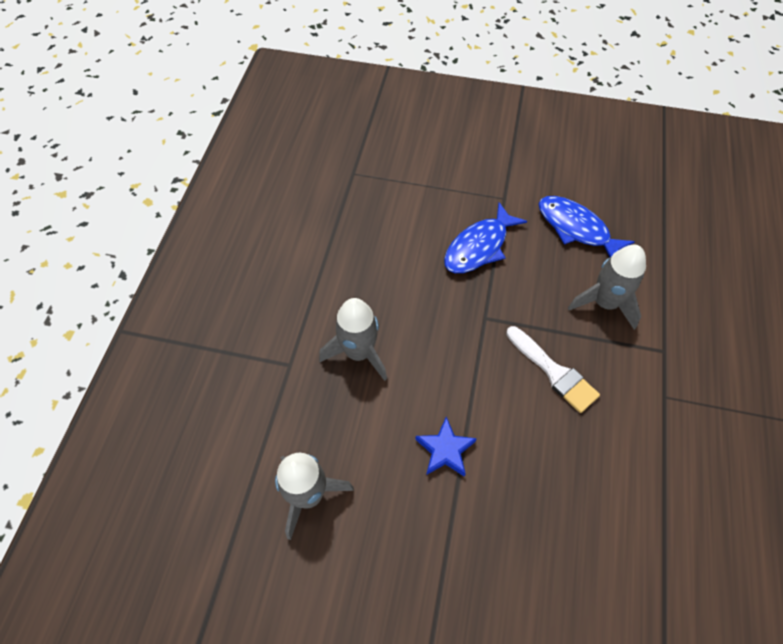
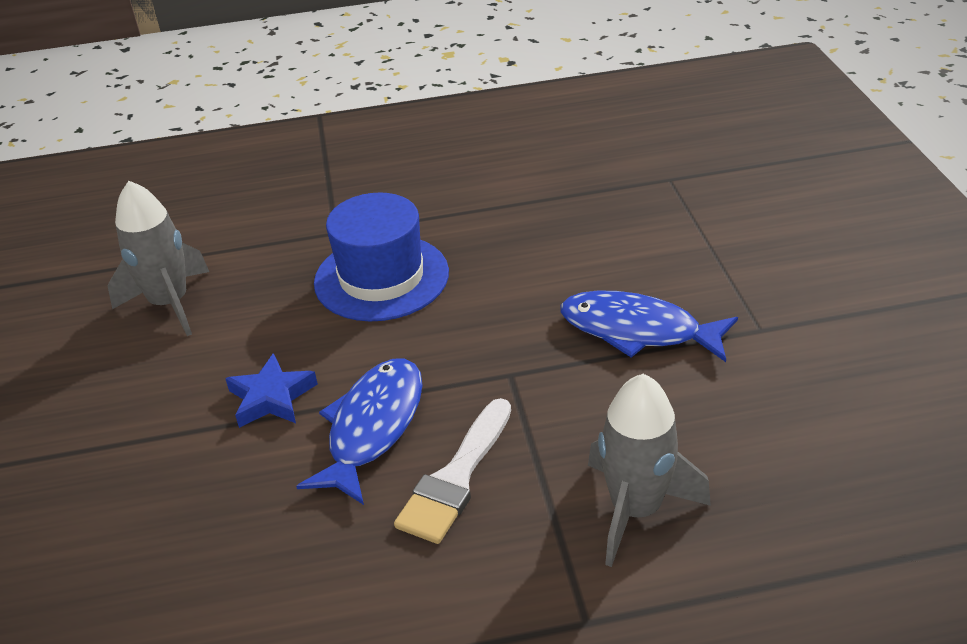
camera: 70 degrees right, 20 degrees down
grey rocket [319,298,387,381] -> blue hat [314,193,449,321]
blue fish [539,196,635,257] -> blue fish moved to [296,358,423,505]

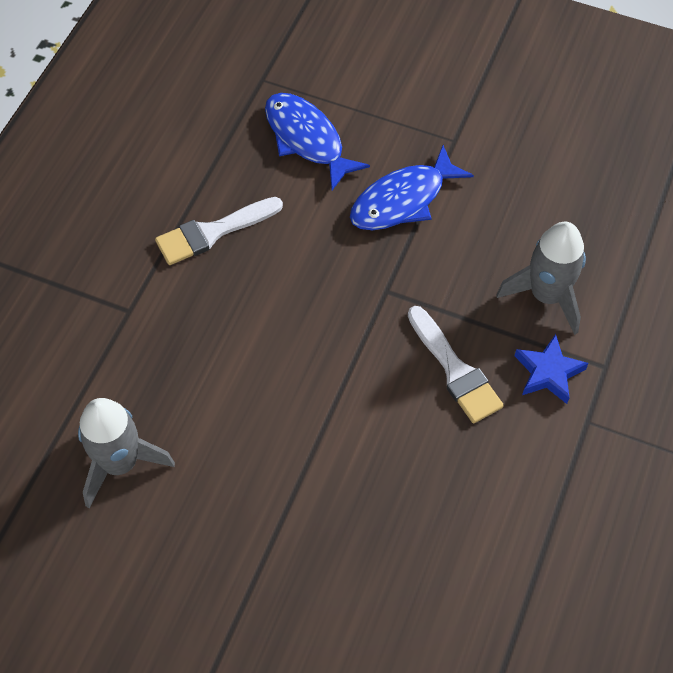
camera: 60 degrees left, 20 degrees up
blue star [225,353,318,428] -> blue star moved to [515,334,589,404]
blue fish [296,358,423,505] -> blue fish moved to [265,93,370,190]
blue hat [314,193,449,321] -> none
none -> white brush [155,197,283,265]

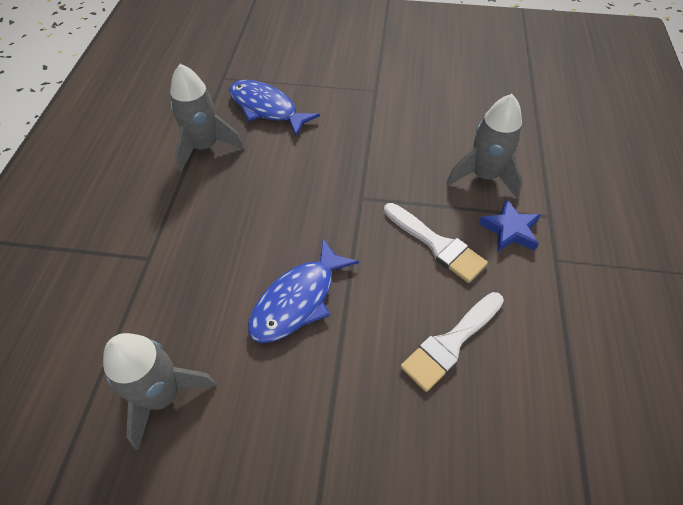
camera: 15 degrees left, 5 degrees down
white brush [155,197,283,265] -> white brush moved to [400,292,504,392]
blue fish [350,145,474,230] -> blue fish moved to [248,239,359,343]
none -> grey rocket [170,64,244,172]

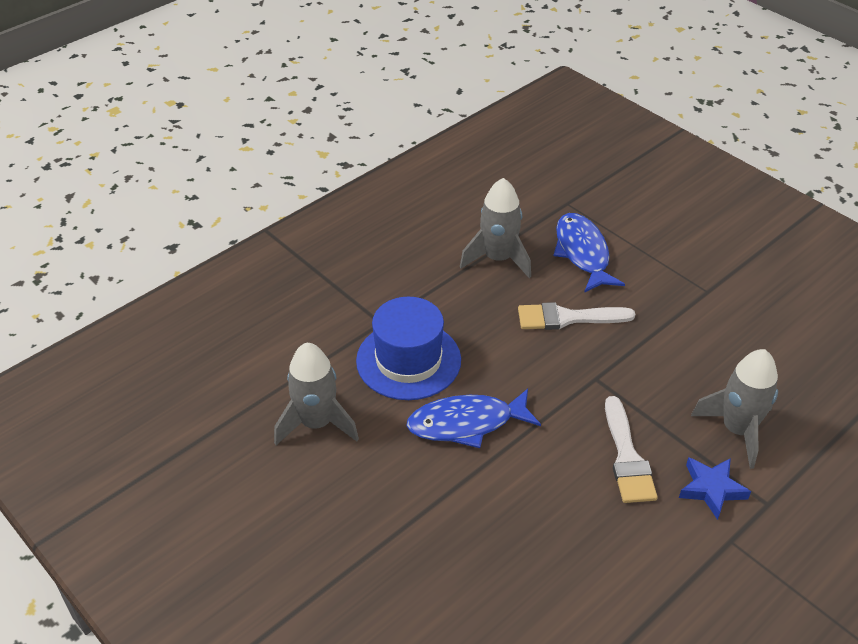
camera: 40 degrees right, 10 degrees down
white brush [400,292,504,392] -> white brush moved to [518,302,635,330]
none -> blue hat [356,297,461,400]

